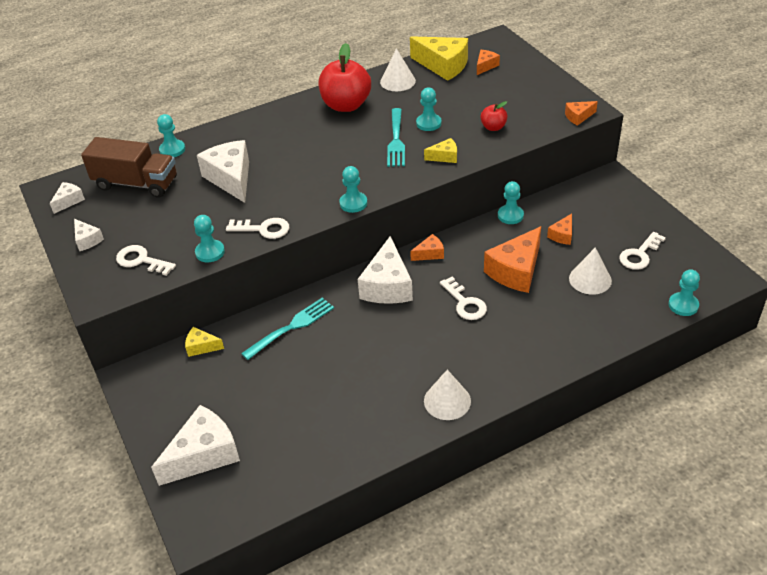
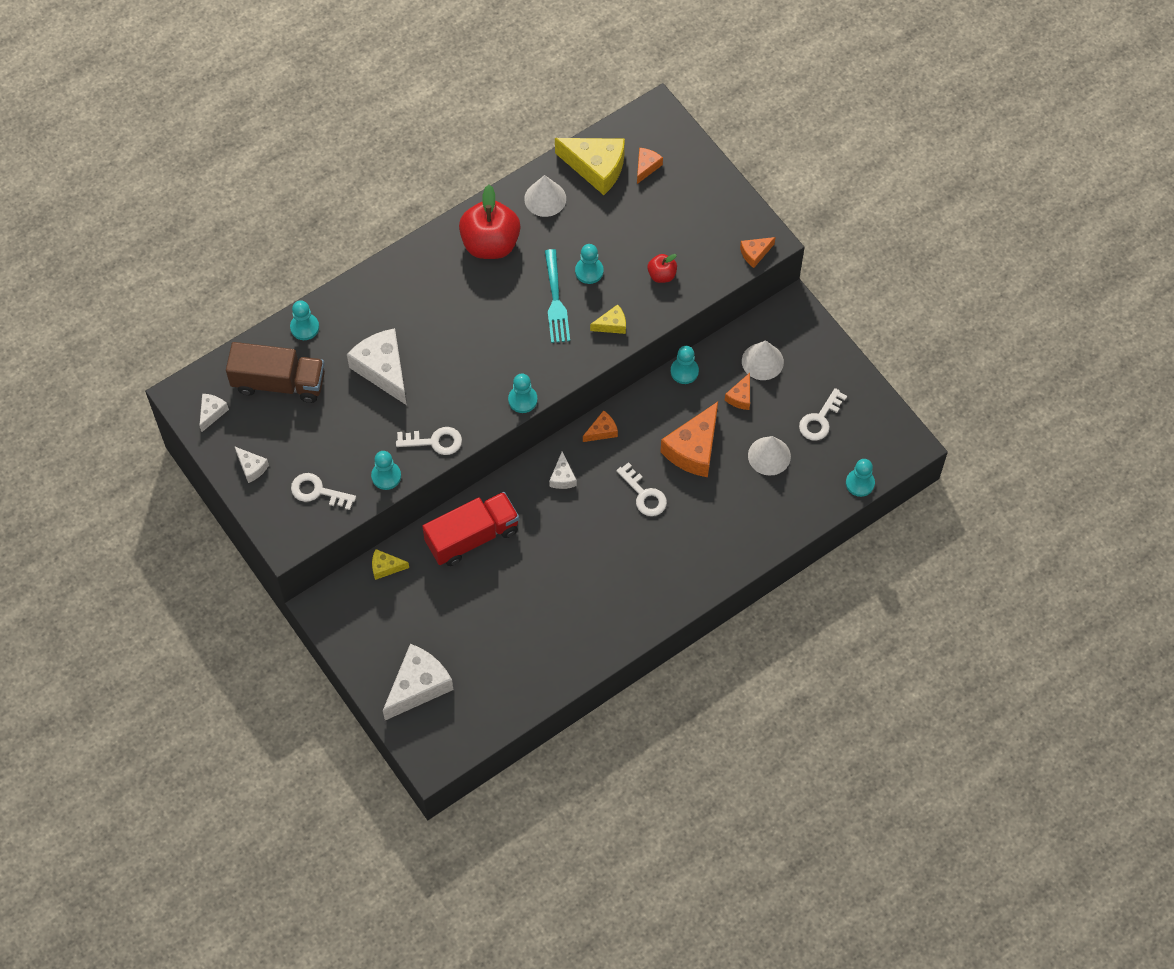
camera: 10 degrees left, 20 degrees up
turquoise fork [241,298,334,360] -> red truck [422,492,519,566]
white cheese [358,236,413,304] -> white cheese [549,451,577,489], size x0.49
white cone [424,370,471,420] -> white cone moved to [742,340,784,380]

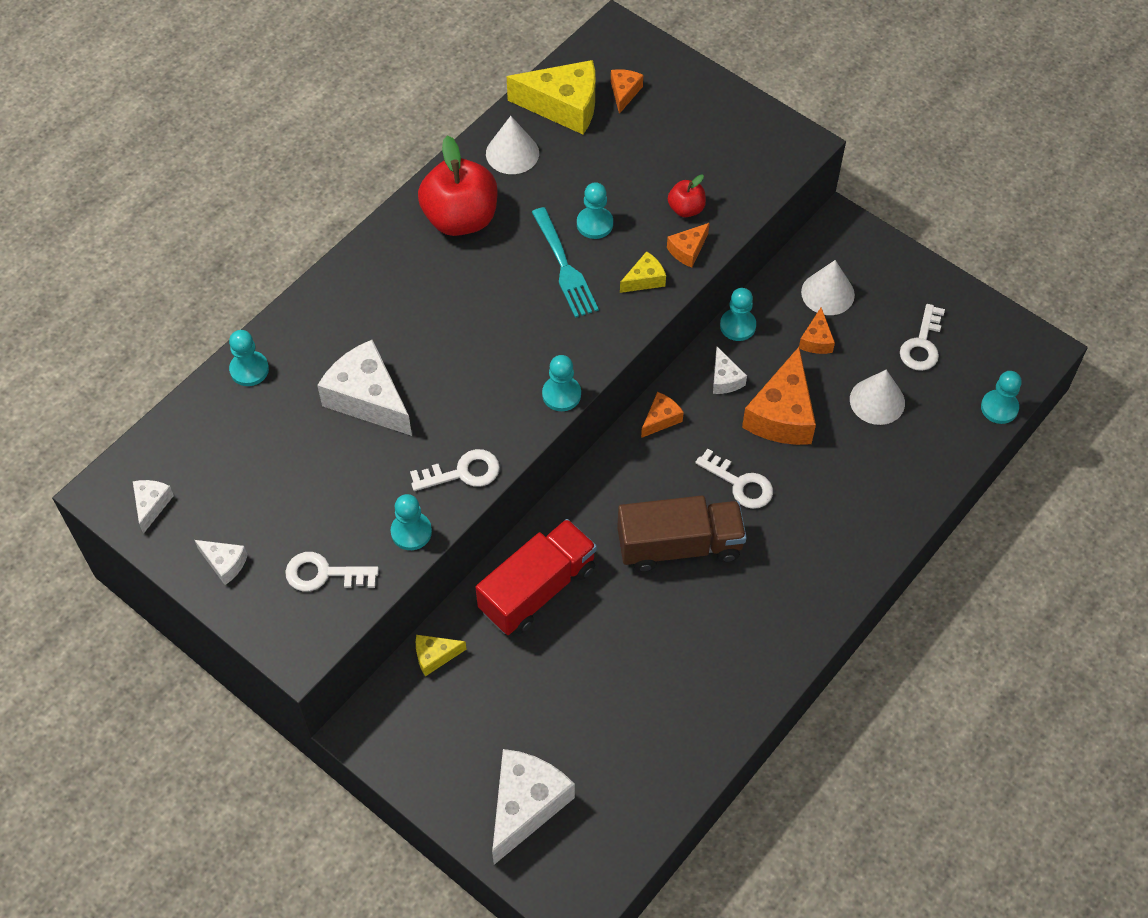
camera: 15 degrees left, 5 degrees down
brown truck [226,342,325,403] -> brown truck moved to [617,496,747,572]
white cheese [549,451,577,489] -> white cheese moved to [713,347,747,394]
orange cheese [740,237,775,268] -> orange cheese moved to [667,223,710,268]

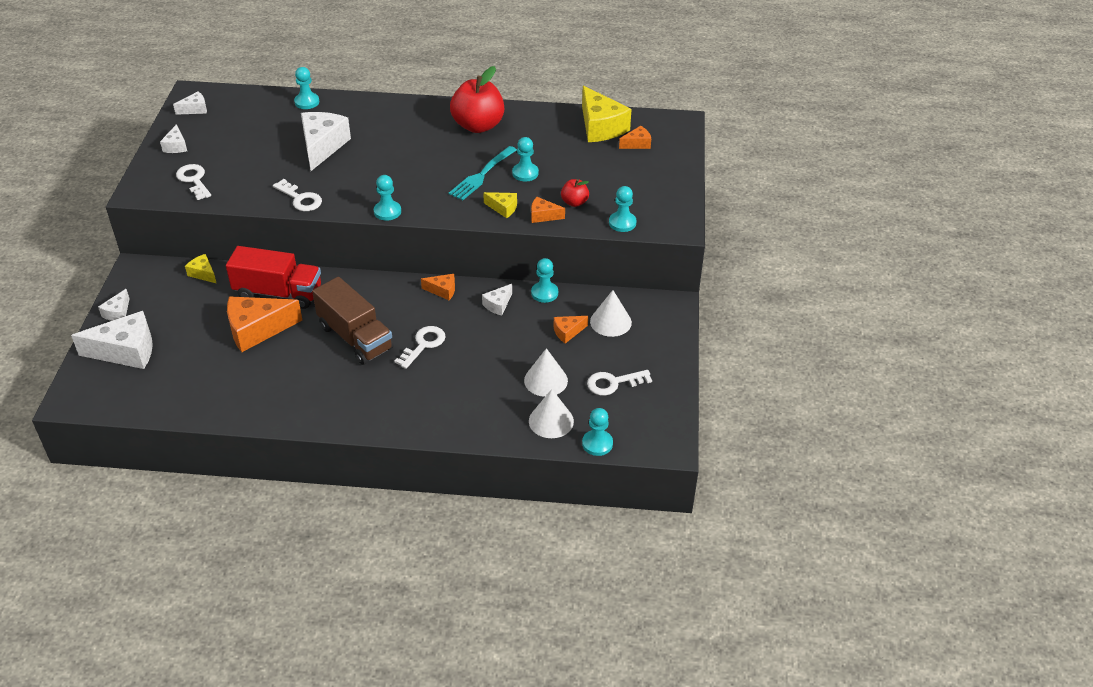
camera: 55 degrees right, 15 degrees down
turquoise pawn [391,494,432,550] -> turquoise pawn moved to [609,186,637,232]
white cone [486,116,539,174] -> white cone moved to [529,389,574,438]
white key [695,449,773,509] -> white key turned 150 degrees counterclockwise [394,326,446,369]
orange cheese [742,347,816,445] -> orange cheese moved to [227,296,302,352]
none -> white cheese [98,289,130,321]

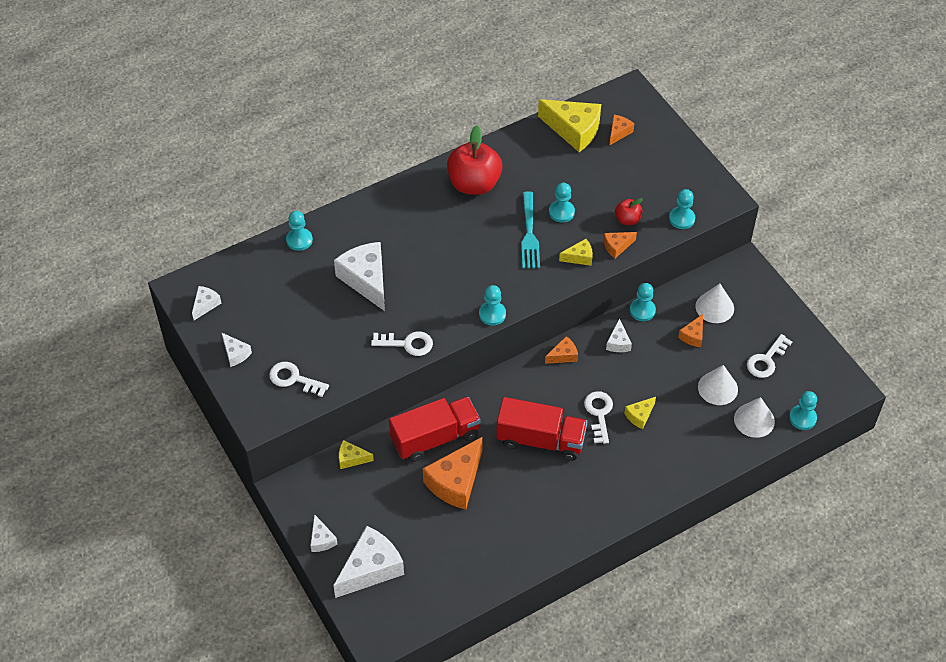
camera: 35 degrees left, 10 degrees up
brown truck [312,277,393,365] -> red truck [496,397,587,461]
none -> yellow cheese [624,397,656,429]

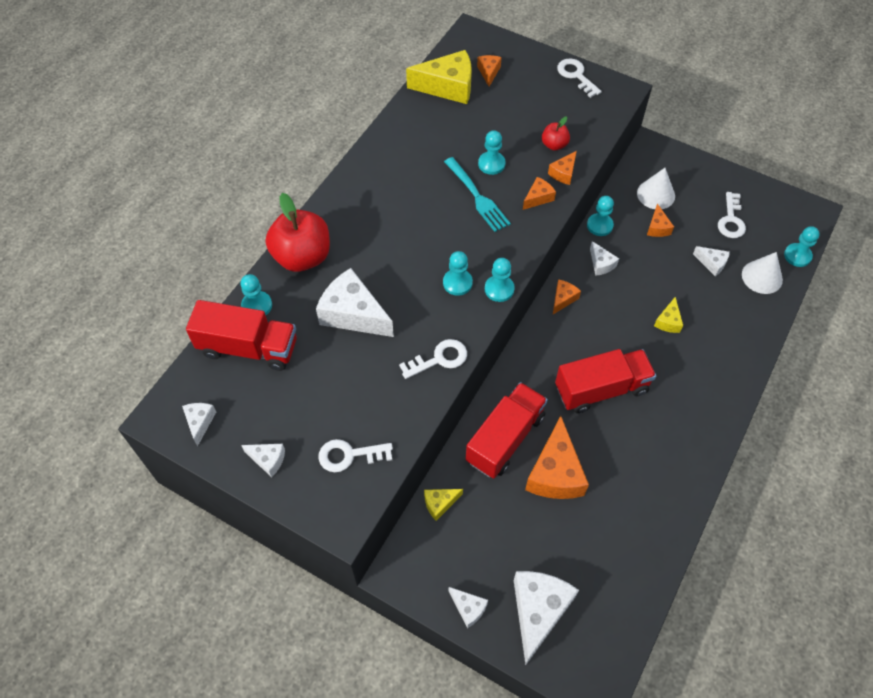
camera: 30 degrees left, 5 degrees up
red apple [447,125,502,195] -> red apple moved to [266,193,330,272]
yellow cheese [559,239,593,266] -> orange cheese [523,177,556,210]
white key [584,391,613,444] -> white key moved to [557,58,602,98]
turquoise pawn [669,189,695,229] -> turquoise pawn moved to [443,251,473,296]
white cone [698,365,738,405] -> white cheese [693,246,730,276]
none -> red truck [186,300,297,371]

